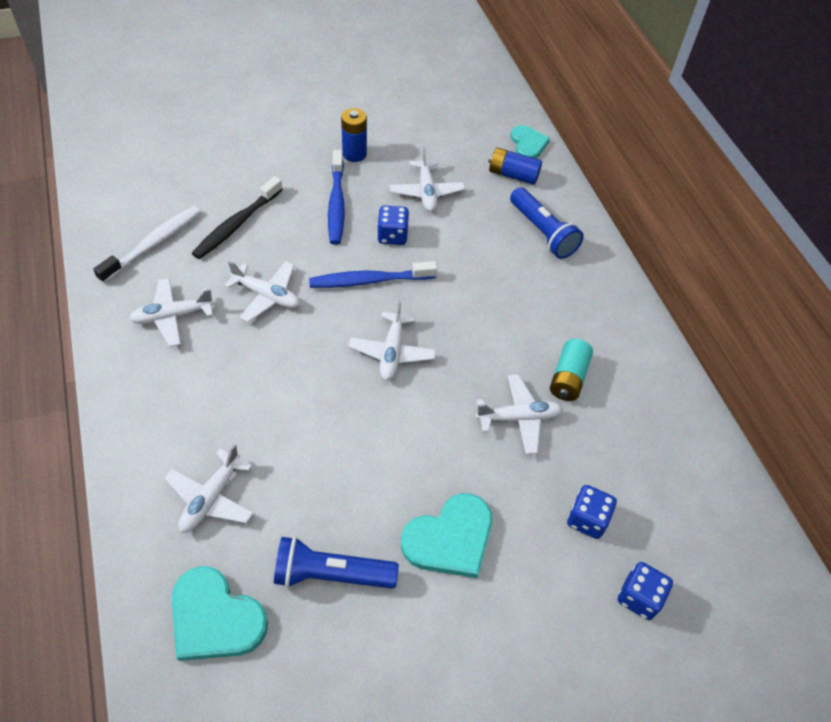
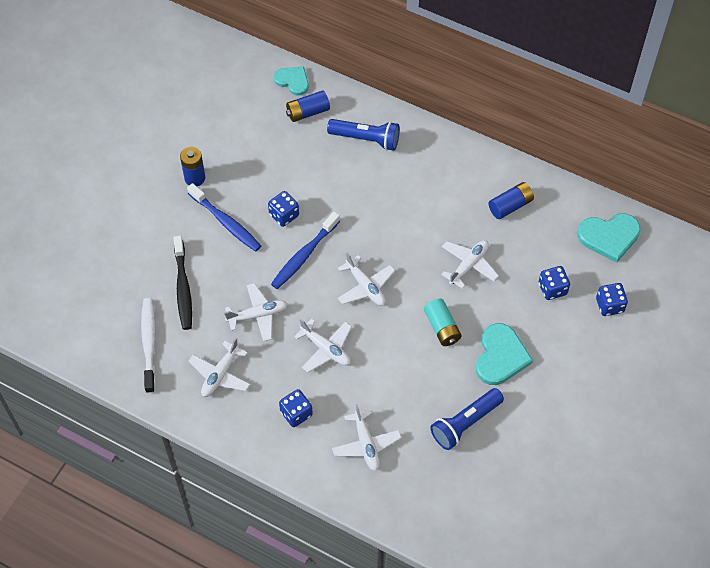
camera: 40 degrees left, 5 degrees up
turquoise heart [172,566,268,661] -> turquoise heart moved to [577,213,641,263]
white plane [390,147,465,212] -> white plane moved to [294,319,352,372]
turquoise battery [550,339,593,401] -> turquoise battery moved to [424,299,462,346]
none -> blue dice [279,389,313,427]
none -> blue battery [488,182,534,219]

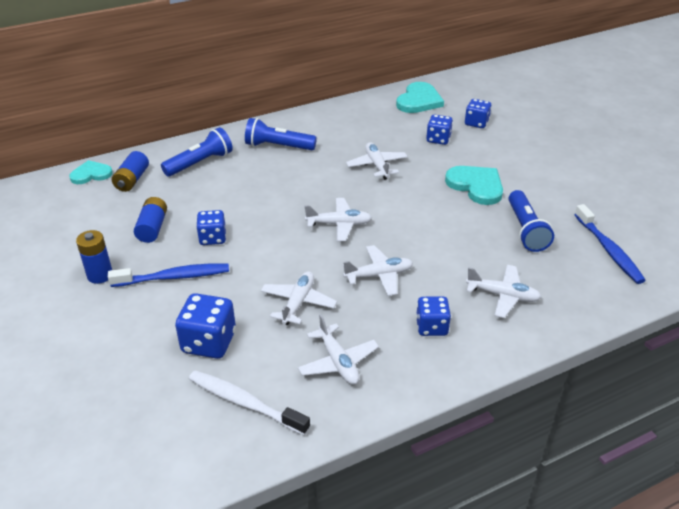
camera: 55 degrees left, 20 degrees down
black toothbrush [173,236,192,330] -> blue dice [175,293,236,359]
blue toothbrush [271,212,340,289] -> blue toothbrush moved to [574,204,646,284]
turquoise battery [424,299,462,346] -> none
blue battery [488,182,534,219] -> blue battery moved to [134,197,167,243]
none -> blue flashlight [245,118,317,150]

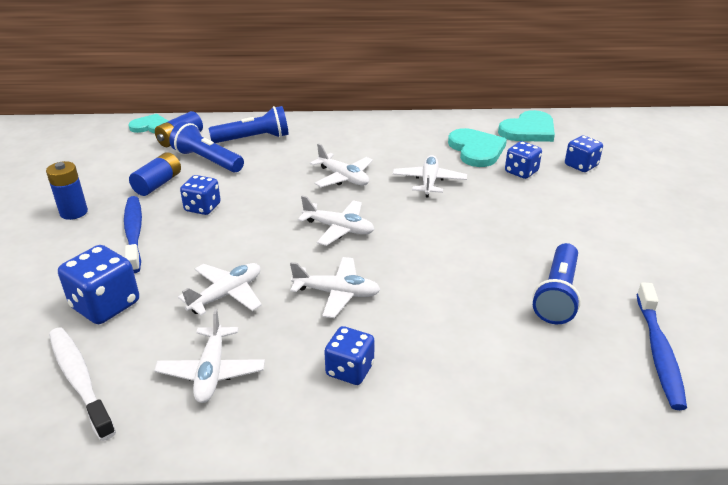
camera: 25 degrees right, 5 degrees down
blue toothbrush [108,263,229,287] -> blue toothbrush turned 120 degrees counterclockwise [124,196,142,273]
blue flashlight [245,118,317,150] -> blue flashlight moved to [169,122,244,172]
turquoise heart [445,166,503,205] -> turquoise heart moved to [448,128,507,167]
white plane [466,265,541,318] -> white plane moved to [310,143,373,187]

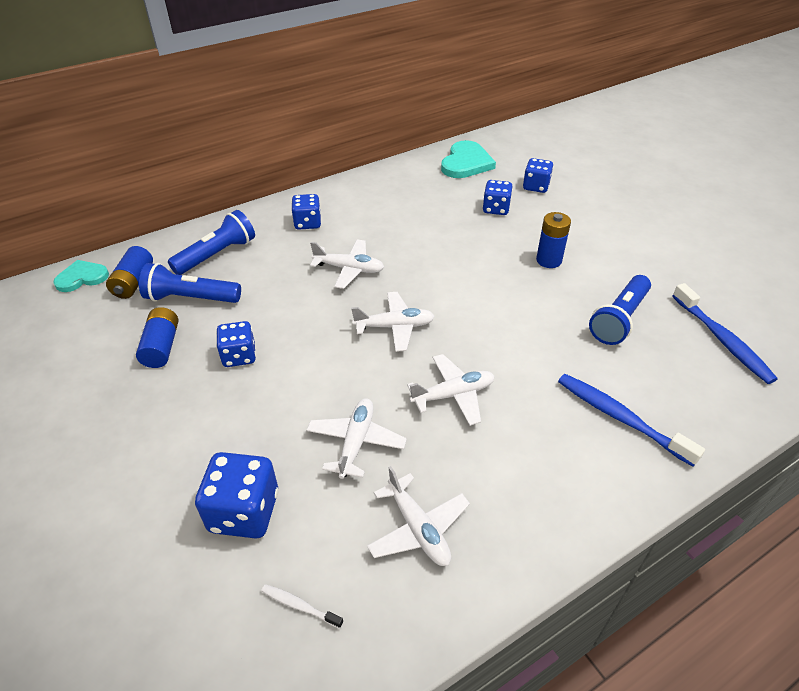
camera: 30 degrees left, 10 degrees up
blue battery [46,161,88,220] -> blue battery moved to [536,212,571,268]
white toothbrush [49,327,116,441] -> white toothbrush [261,584,343,629], size x0.47
blue toothbrush [124,196,142,273] -> blue toothbrush moved to [558,374,705,467]
blue dice [324,326,375,385] -> blue dice moved to [291,194,321,230]
white plane [393,155,467,198] -> none
turquoise heart [448,128,507,167] -> none
blue flashlight [532,243,581,324] -> blue flashlight turned 45 degrees clockwise [589,275,651,345]

